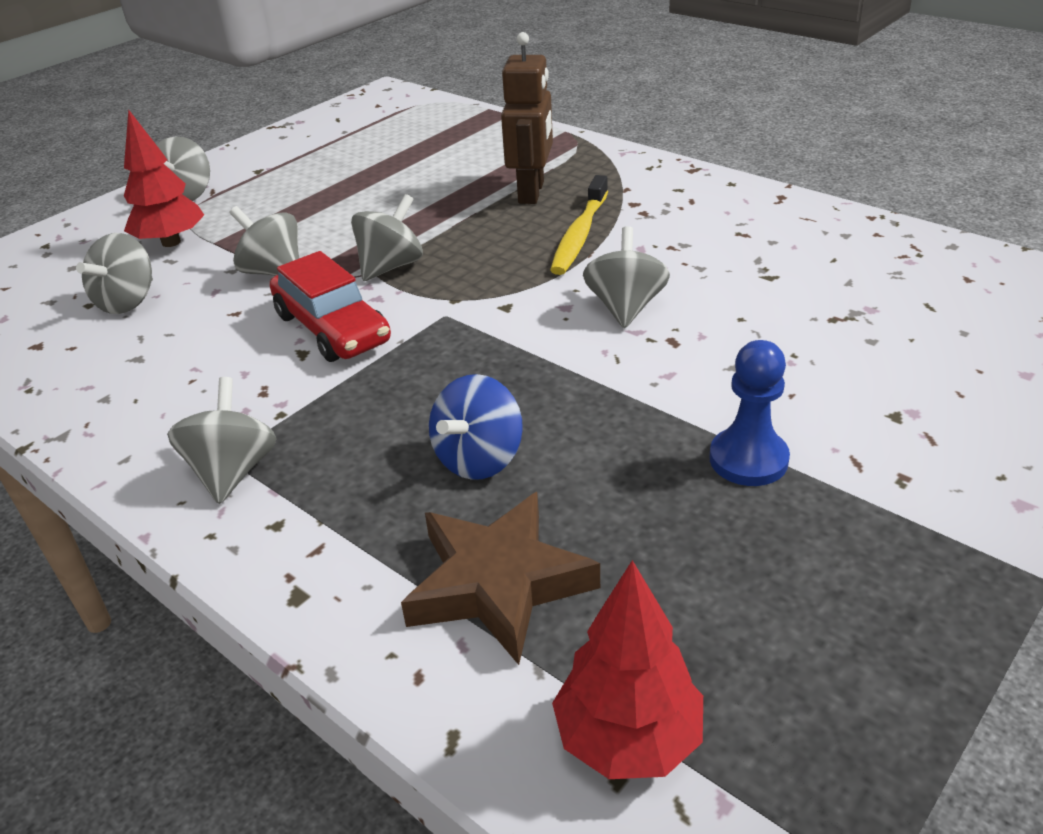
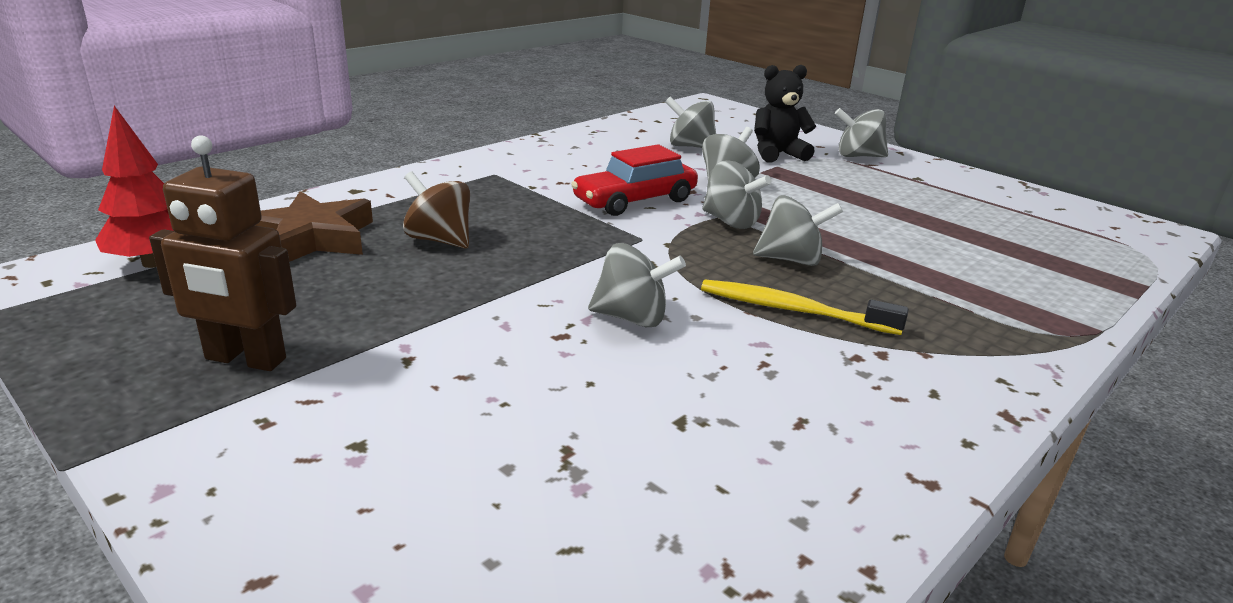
camera: 90 degrees right, 10 degrees down
red tree [124,109,204,247] -> black teddy bear [754,65,817,163]
grey spinning top [167,377,277,504] -> grey spinning top moved to [753,195,843,266]
blue spinning top [429,374,523,480] -> brown spinning top [403,171,470,248]
brown robot [501,32,553,204] -> brown robot moved to [149,135,296,371]
blue pawn [710,340,790,486] -> none

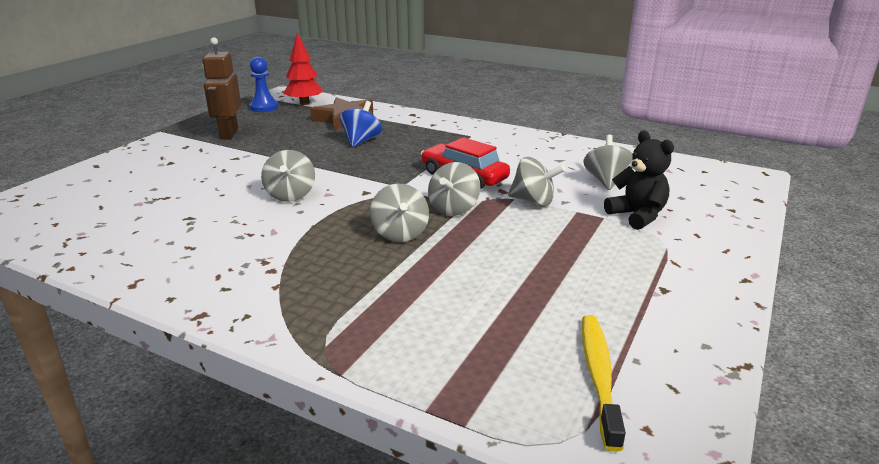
camera: 75 degrees right, 0 degrees up
brown spinning top [403,171,470,248] -> blue spinning top [340,101,382,147]
yellow toothbrush [701,279,909,335] -> yellow toothbrush moved to [582,315,626,452]
grey spinning top [835,108,888,157] -> none
none -> blue pawn [249,57,279,112]

